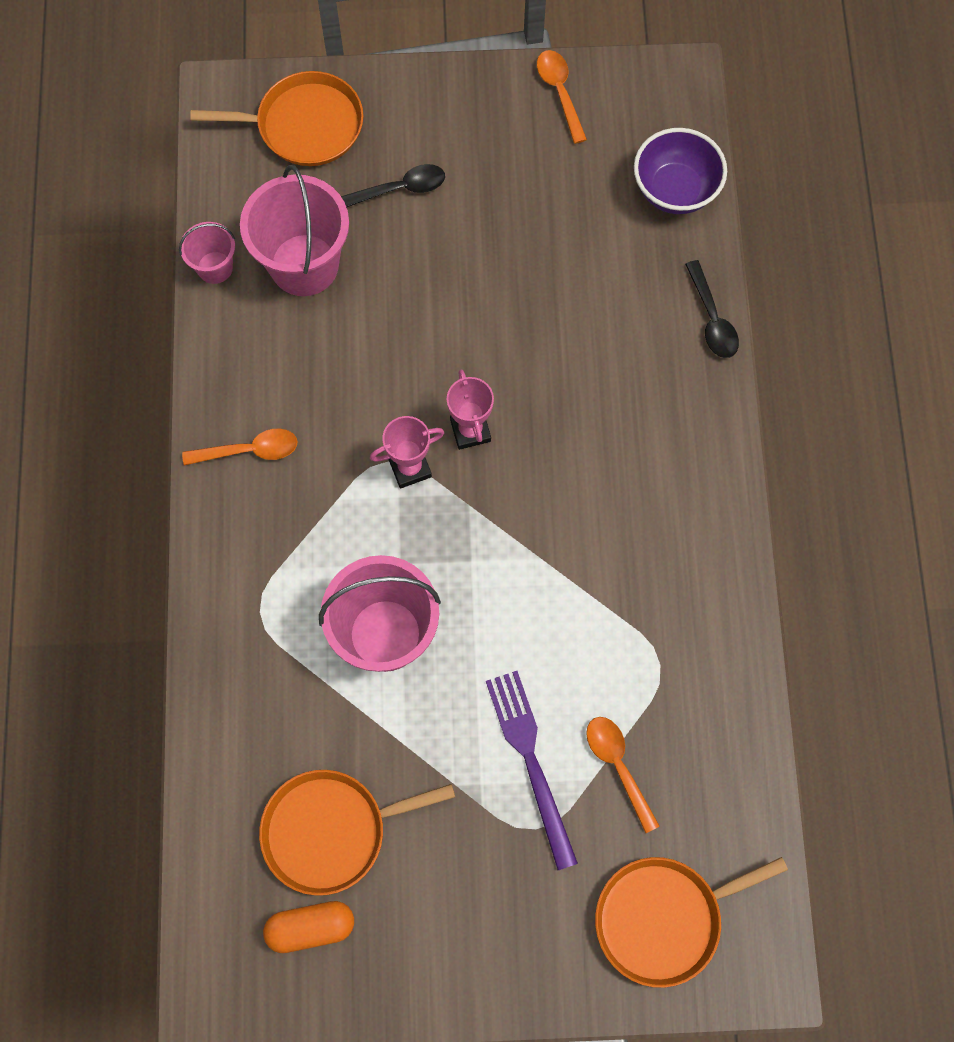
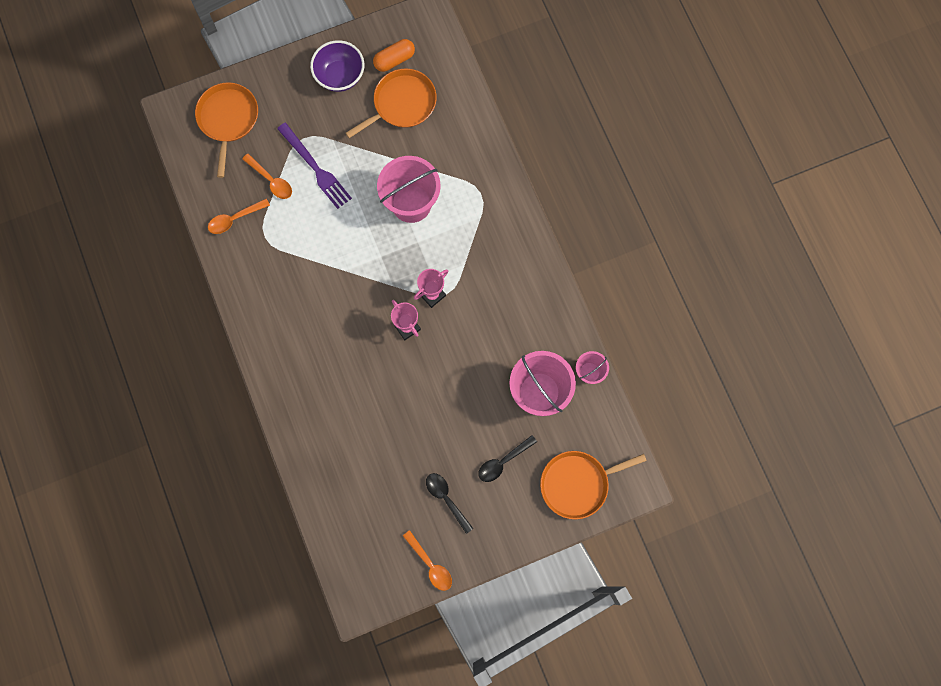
camera: 160 degrees right, 5 degrees up
orange spoon [182,429,298,465] -> orange spoon moved to [208,199,270,234]
orange pan [595,857,788,988] -> orange pan turned 45 degrees counterclockwise [195,82,258,178]
purple bowl [634,128,727,214] -> purple bowl moved to [310,40,364,92]
black spoon [685,260,739,358] -> black spoon moved to [426,473,474,534]

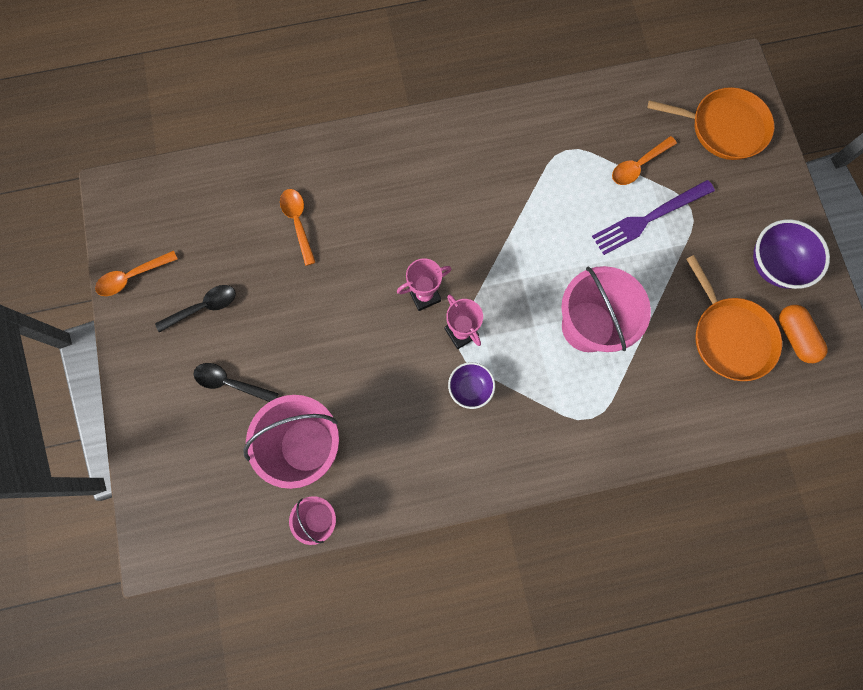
camera: 100 degrees right, 0 degrees up
orange spoon [208,199,270,234] -> orange spoon moved to [280,189,316,266]
black spoon [478,435,537,482] -> black spoon turned 45 degrees counterclockwise [193,363,279,402]
orange pan [540,451,647,519] -> none
none -> purple bowl [448,362,495,409]

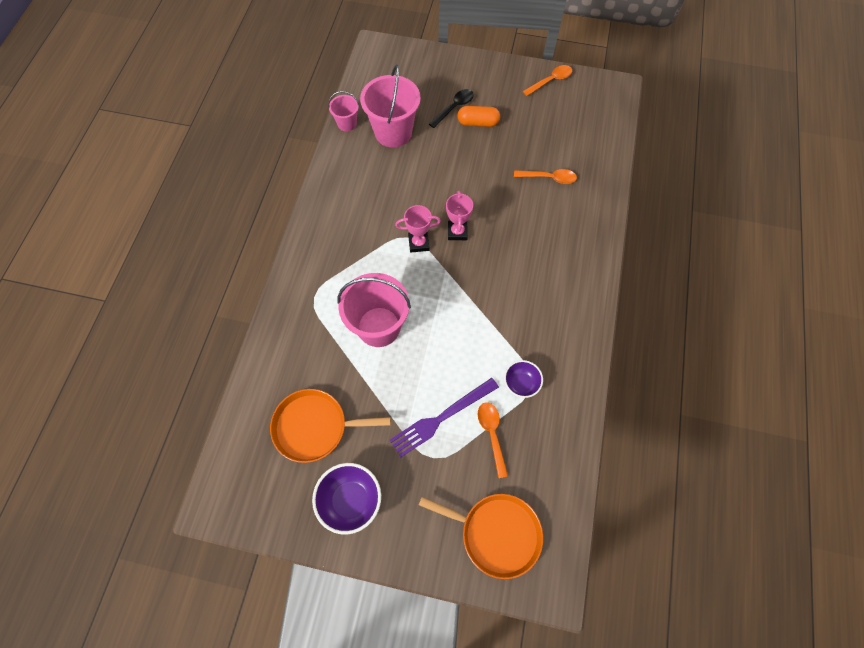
camera: 115 degrees right, 10 degrees down
orange spoon [95,250,178,296] -> orange spoon turned 60 degrees clockwise [523,65,572,96]
black spoon [155,285,236,333] -> none
purple bowl [448,362,495,409] -> purple bowl moved to [504,360,543,398]
purple fork [592,180,715,255] -> purple fork turned 120 degrees counterclockwise [390,378,499,458]
orange pan [648,87,774,160] -> orange pan turned 105 degrees counterclockwise [419,494,543,579]
orange capsule [779,305,828,363] -> orange capsule moved to [457,106,500,127]

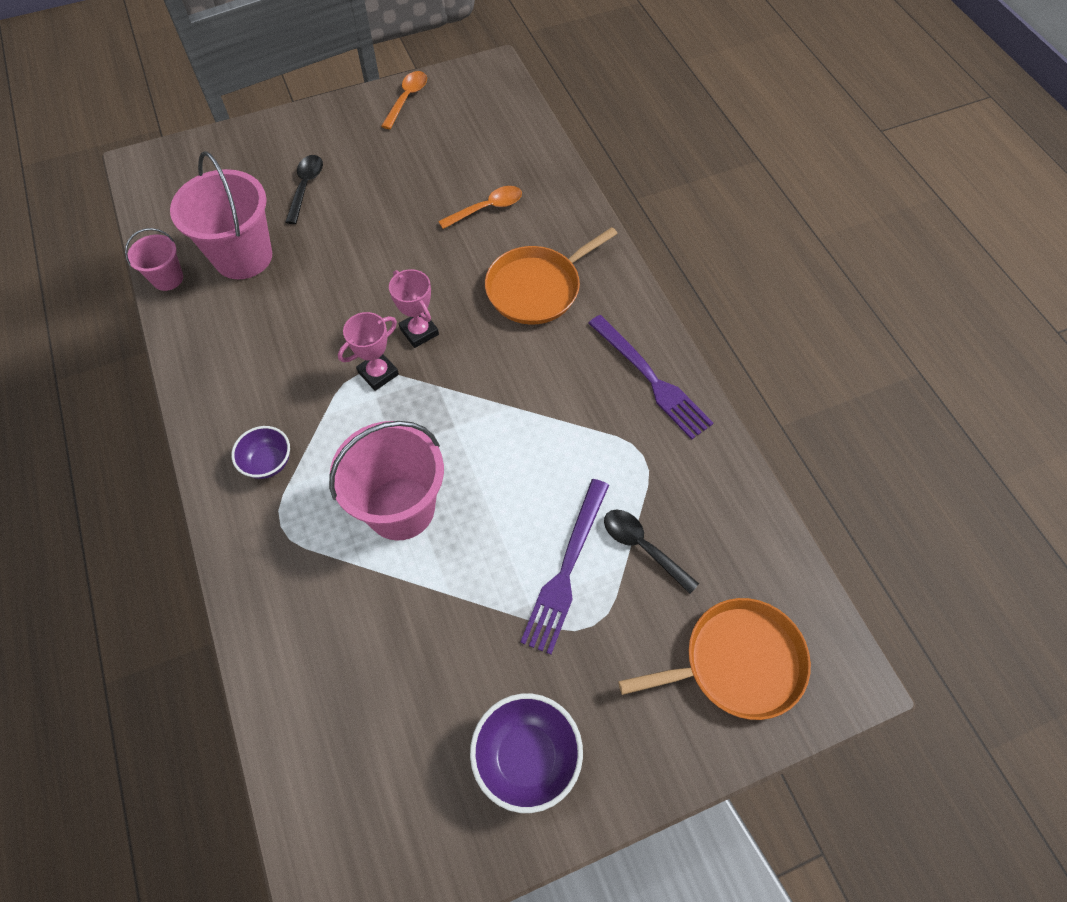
camera: 35 degrees left, 5 degrees down
orange pan [270,389,391,463] -> orange pan moved to [485,227,618,325]
orange capsule [457,106,500,127] -> none
orange spoon [478,402,508,478] -> black spoon [604,510,699,594]
purple bowl [504,360,543,398] -> purple bowl moved to [232,426,290,479]
none -> purple fork [588,315,713,440]

